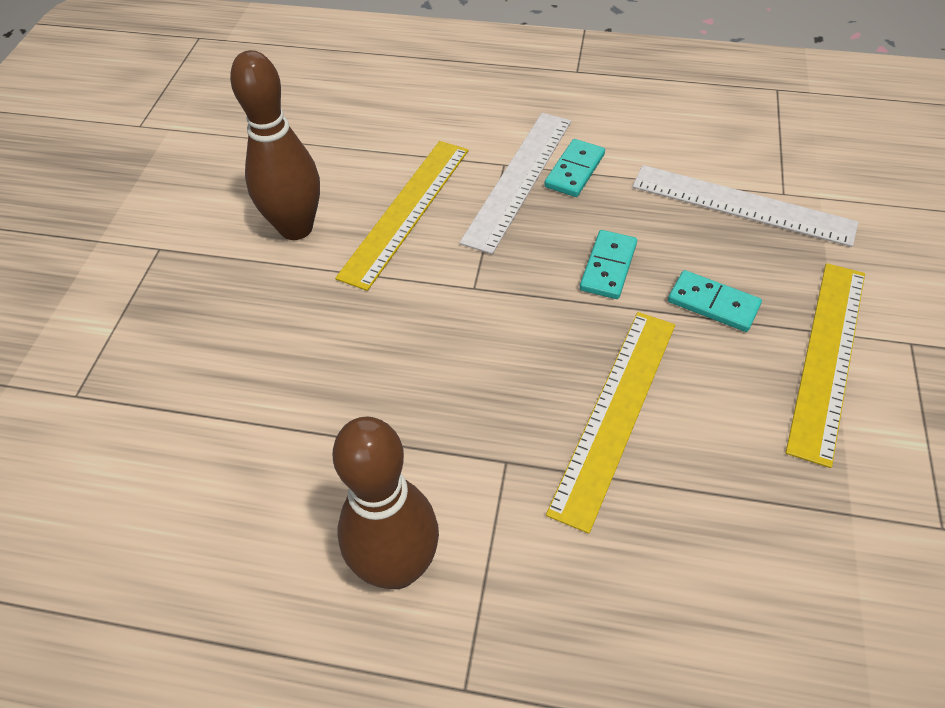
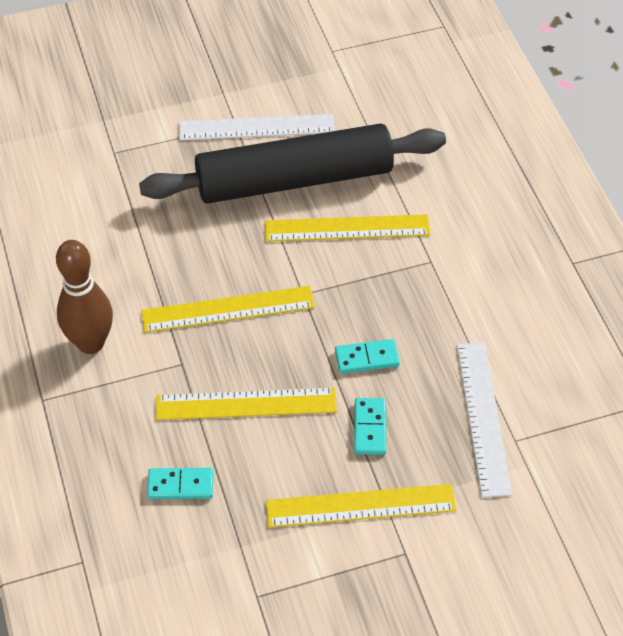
camera: 60 degrees right, 0 degrees up
brown bowling pin [230,50,320,240] -> black rolling pin [139,123,446,204]
white ruler [459,113,571,254] -> white ruler moved to [179,114,335,141]
turquoise domino [544,139,605,197] -> turquoise domino moved to [147,468,214,499]
none -> yellow ruler [141,286,315,333]

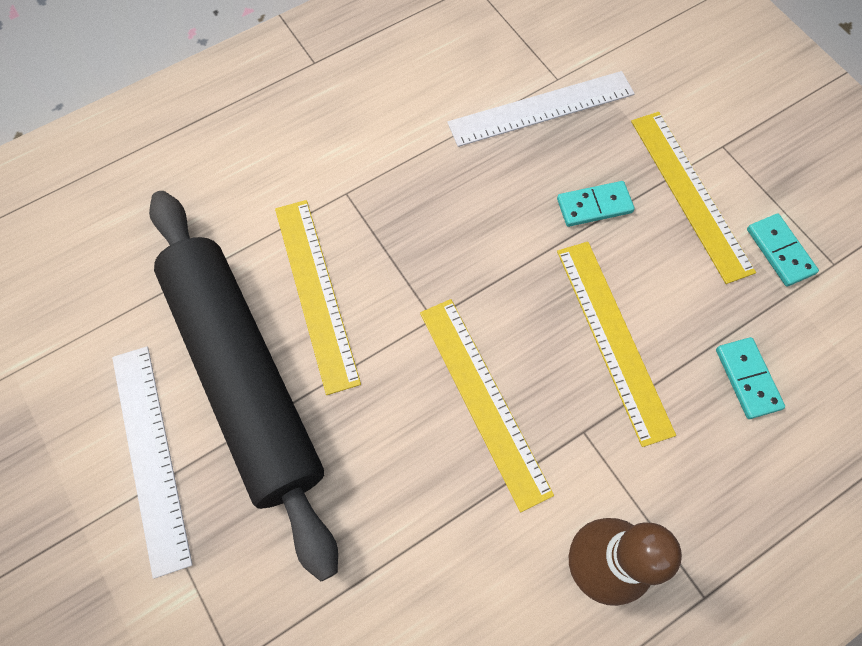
camera: 105 degrees left, 15 degrees up
turquoise domino [335,339,400,374] -> turquoise domino moved to [747,214,819,286]

